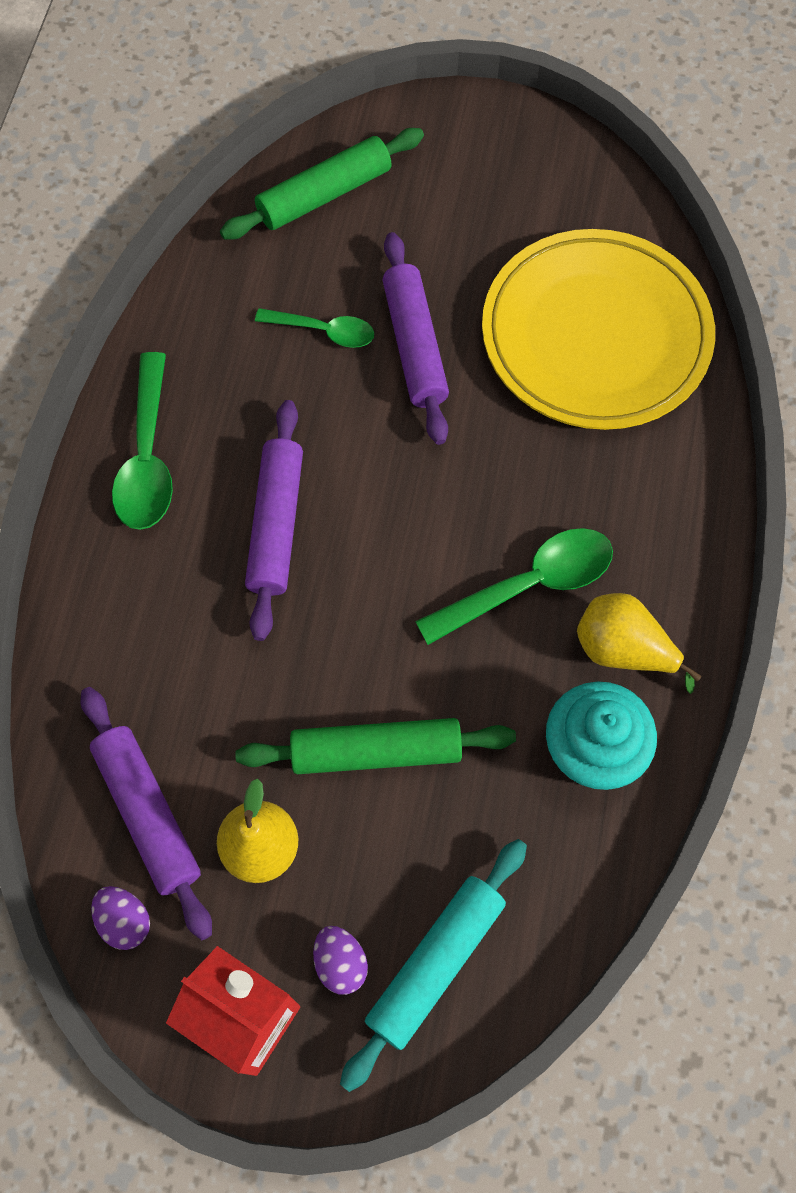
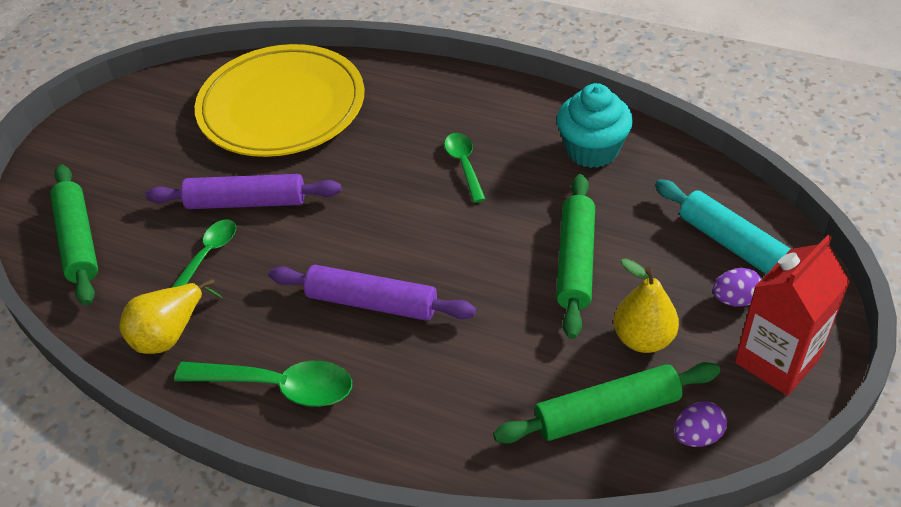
camera: 75 degrees left, 20 degrees down
purple rolling pin [81,687,212,940] -> green rolling pin [493,362,720,444]
green spoon [415,528,613,645] -> green spoon [444,133,485,203], size x0.63
yellow pear [577,593,701,694] -> yellow pear moved to [119,279,223,354]

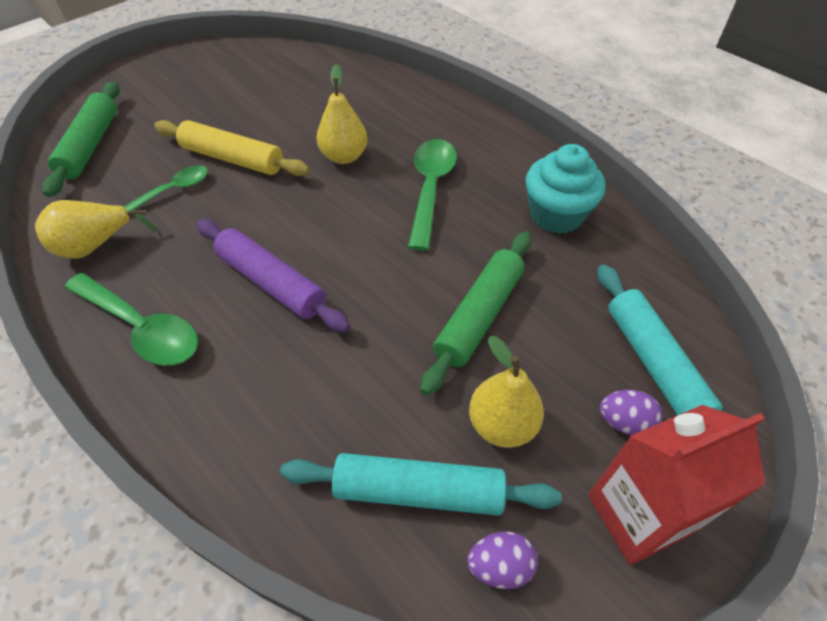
camera: 20 degrees right, 5 degrees up
purple rolling pin [145,174,341,209] -> yellow rolling pin [154,120,310,176]
yellow plate [195,44,364,157] -> none
green spoon [444,133,485,203] -> green spoon [408,139,457,251], size x1.60
green rolling pin [493,362,720,444] -> turquoise rolling pin [280,453,562,516]
none -> yellow pear [316,64,368,164]

